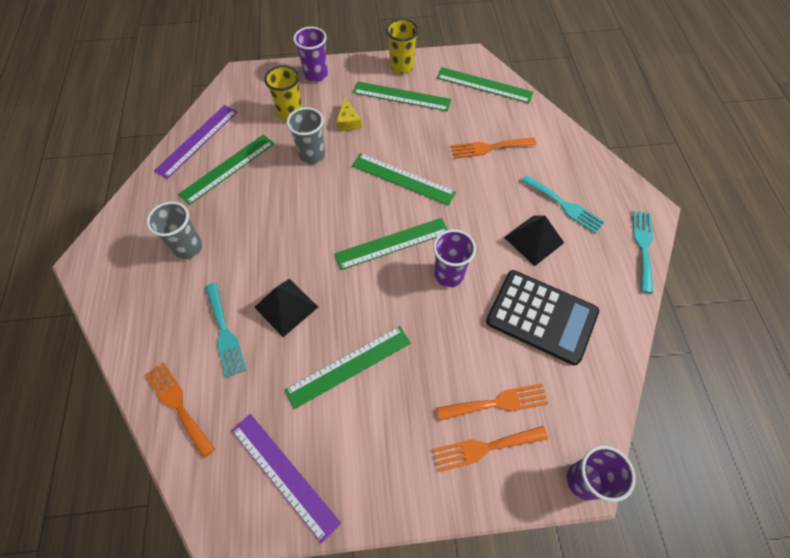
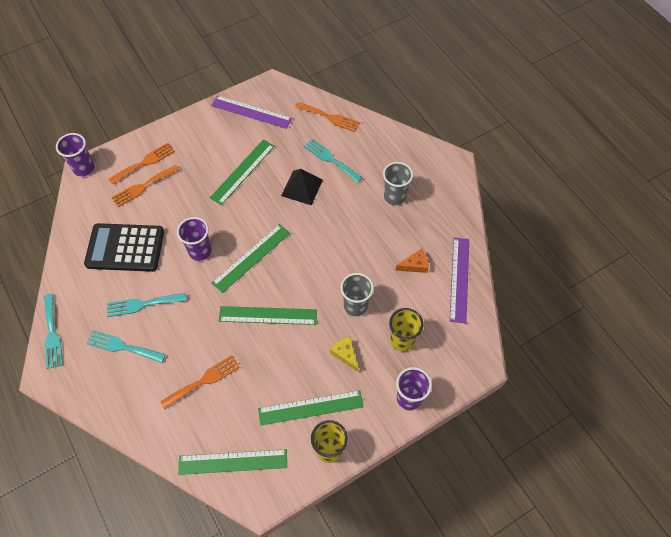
camera: 155 degrees right, 0 degrees up
green ruler [178,134,275,205] -> orange cheese [395,249,429,273]
black pyramid [504,215,564,266] -> turquoise fork [107,293,186,317]

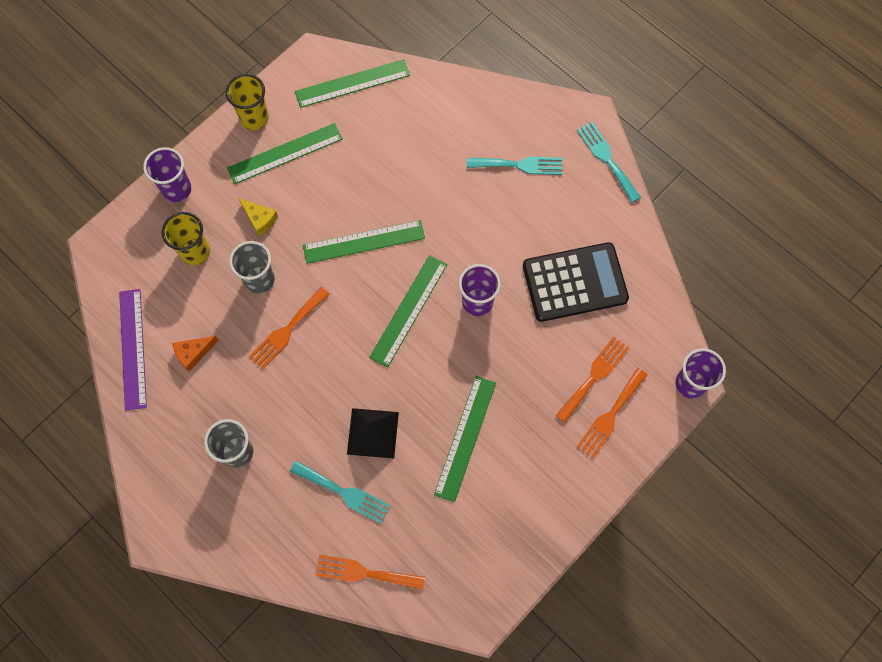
camera: 165 degrees right, 10 degrees up
turquoise fork [107,293,186,317] -> none
orange fork [160,355,240,409] -> orange fork moved to [249,287,329,369]
purple ruler [211,96,292,129] -> none

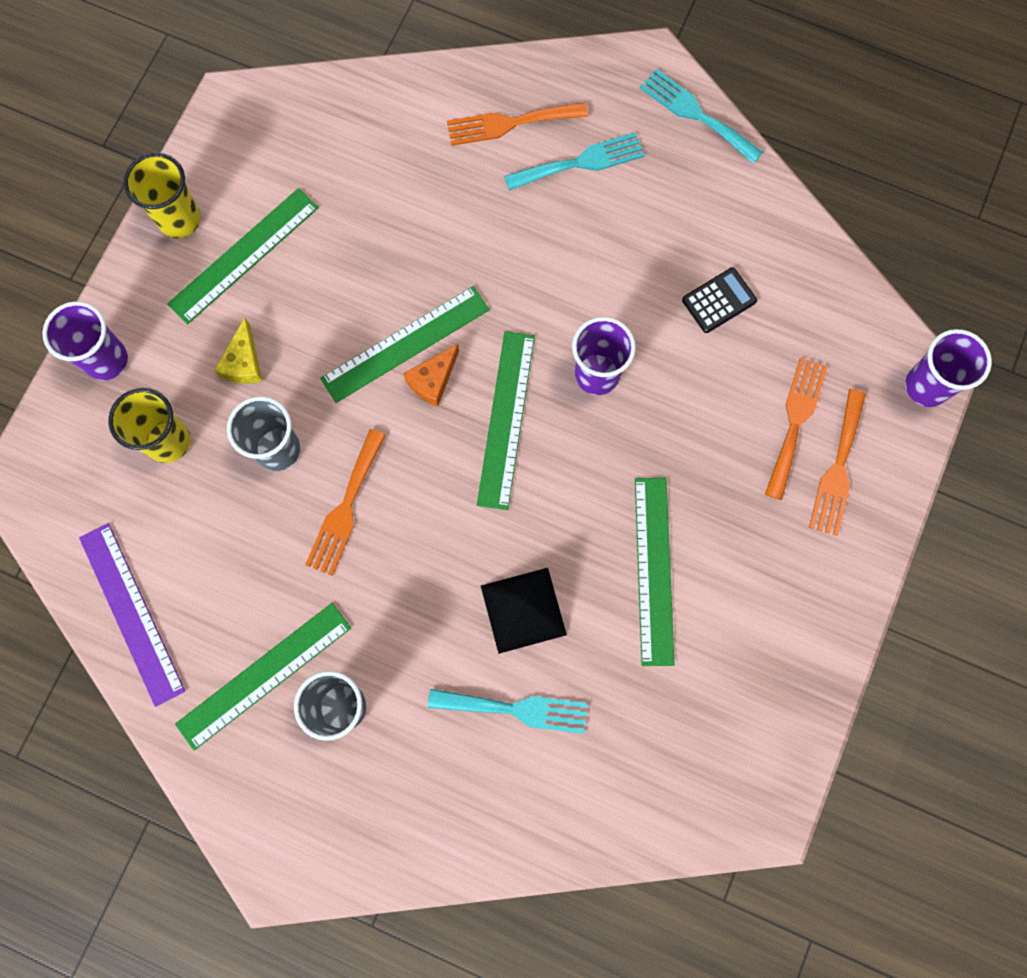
camera: 20 degrees left, 5 degrees up
orange cheese [173,336,218,372] -> orange cheese moved to [403,344,459,407]
yellow cheese [238,198,278,236] -> yellow cheese turned 75 degrees clockwise [214,318,263,383]
green ruler [295,59,410,108] -> green ruler moved to [175,603,351,750]
orange fork [315,554,425,590] -> orange fork moved to [447,102,588,146]
black calculator [523,242,629,322] -> black calculator [682,268,757,333], size x0.46

